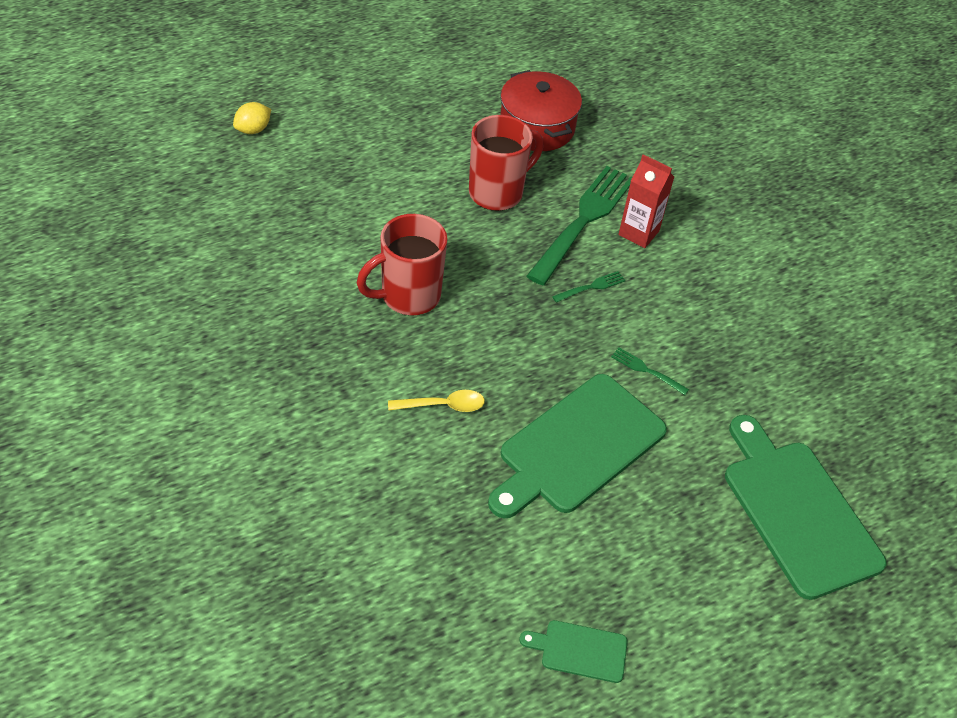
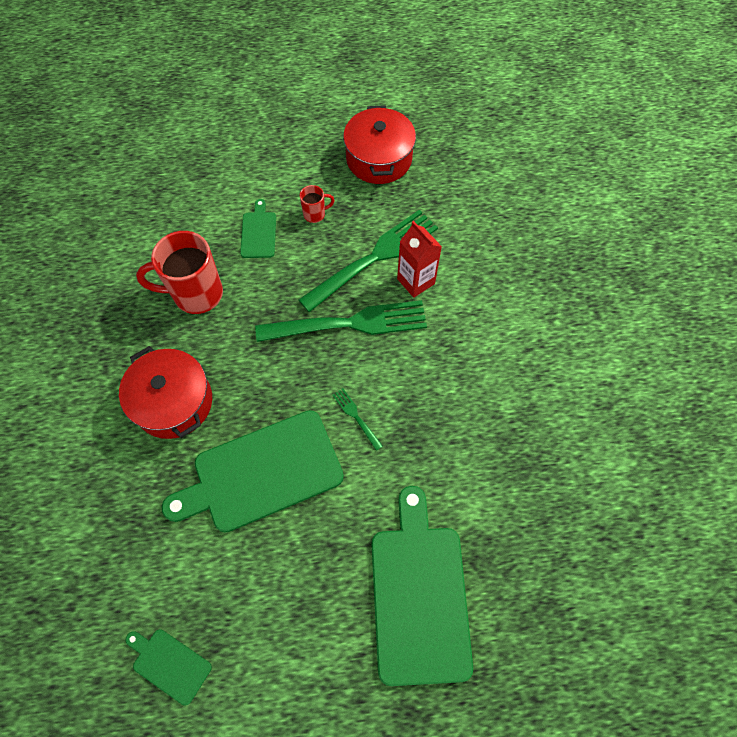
camera: 25 degrees right, 15 degrees up
yellow lemon [233,102,271,134] -> none
yellow spoon [388,390,485,412] -> red pot [119,346,212,439]
red mug [469,115,544,211] -> red mug [300,185,335,223], size x0.47
green fork [552,271,626,303] -> green fork [255,300,427,342], size x2.44
none -> green cutting board [240,199,276,258]

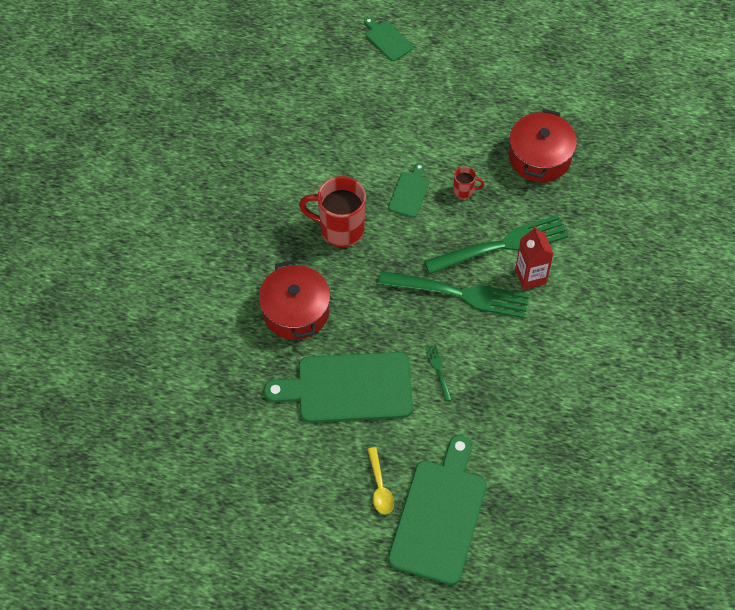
camera: 20 degrees right, 5 degrees down
green cutting board [125,630,212,706] -> green cutting board moved to [364,17,413,61]
none -> yellow spoon [368,447,394,514]

